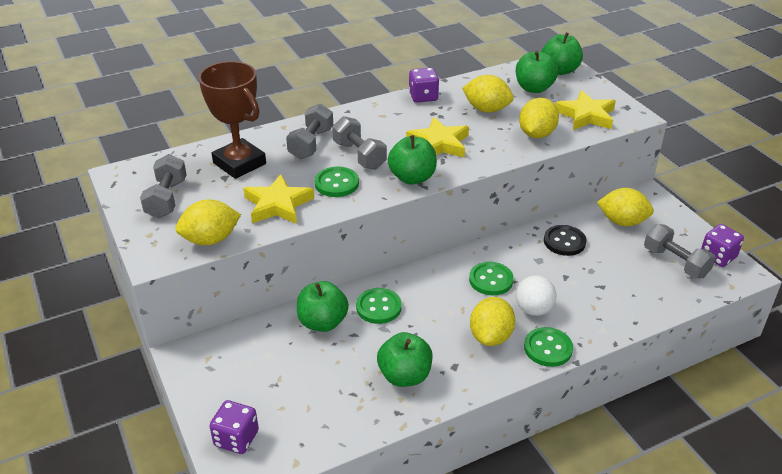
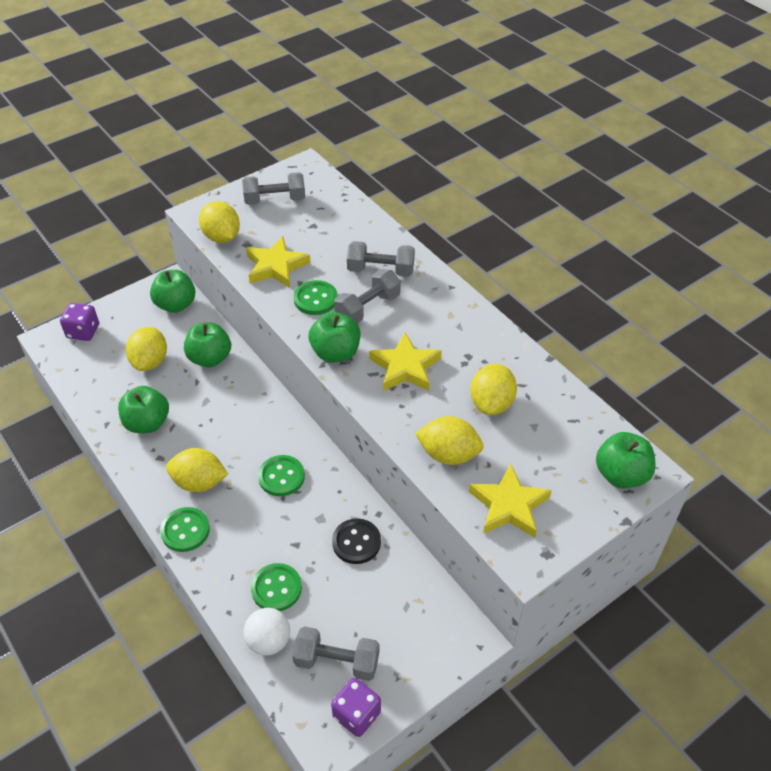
camera: 80 degrees right, 10 degrees up
brown trophy [199,61,266,179] -> none
green button [356,288,402,324] -> green button moved to [251,563,302,611]
purple dice [409,68,439,103] -> none
green apple [516,51,558,93] -> green apple moved to [150,270,195,313]
white ball [516,275,556,316] -> white ball moved to [244,608,290,656]
yellow lemon [597,188,654,226] -> yellow lemon moved to [126,327,167,371]
grey dumbbell [644,224,716,278] -> grey dumbbell turned 60 degrees clockwise [292,626,379,681]

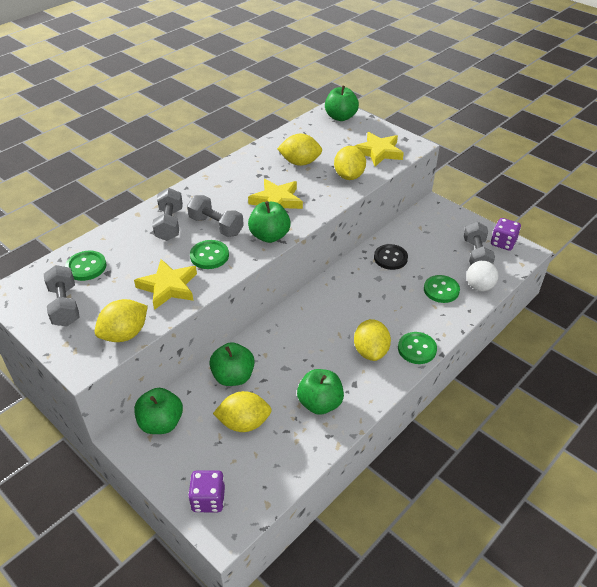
camera: 100 degrees left, 5 degrees down
green button [258,455,305,496] -> green button moved to [65,251,106,281]

